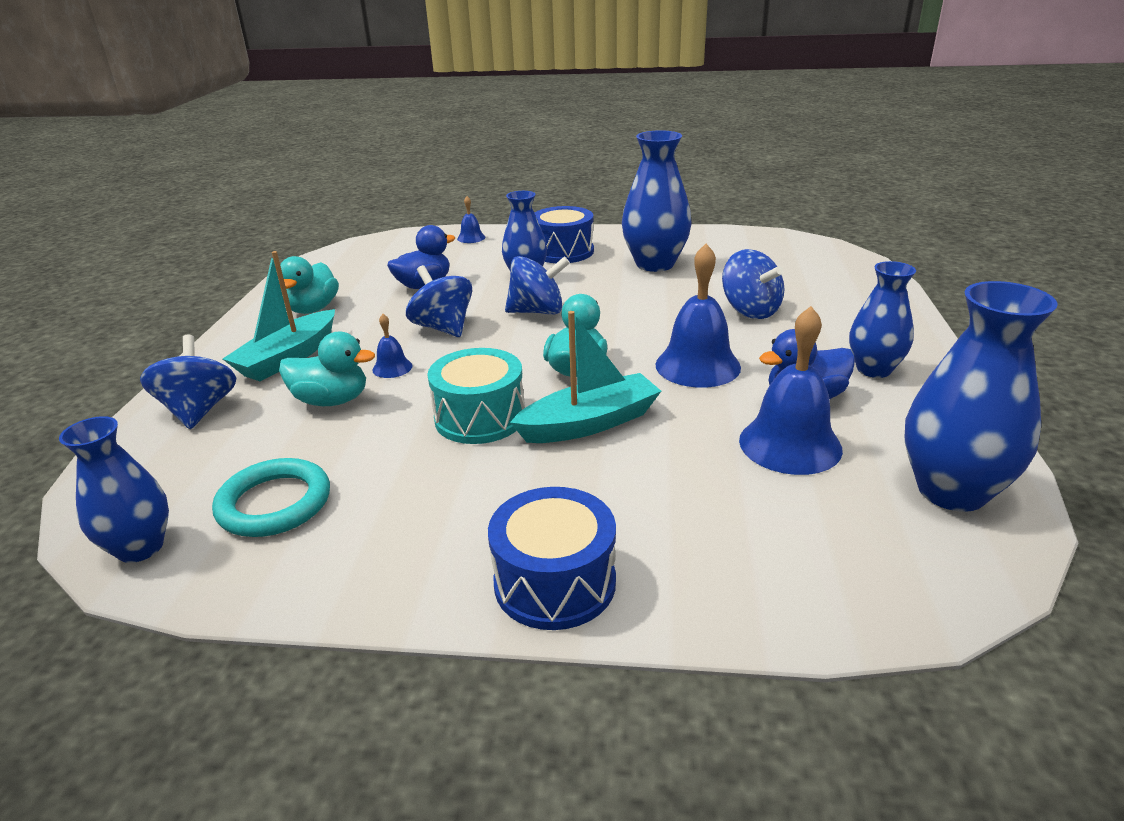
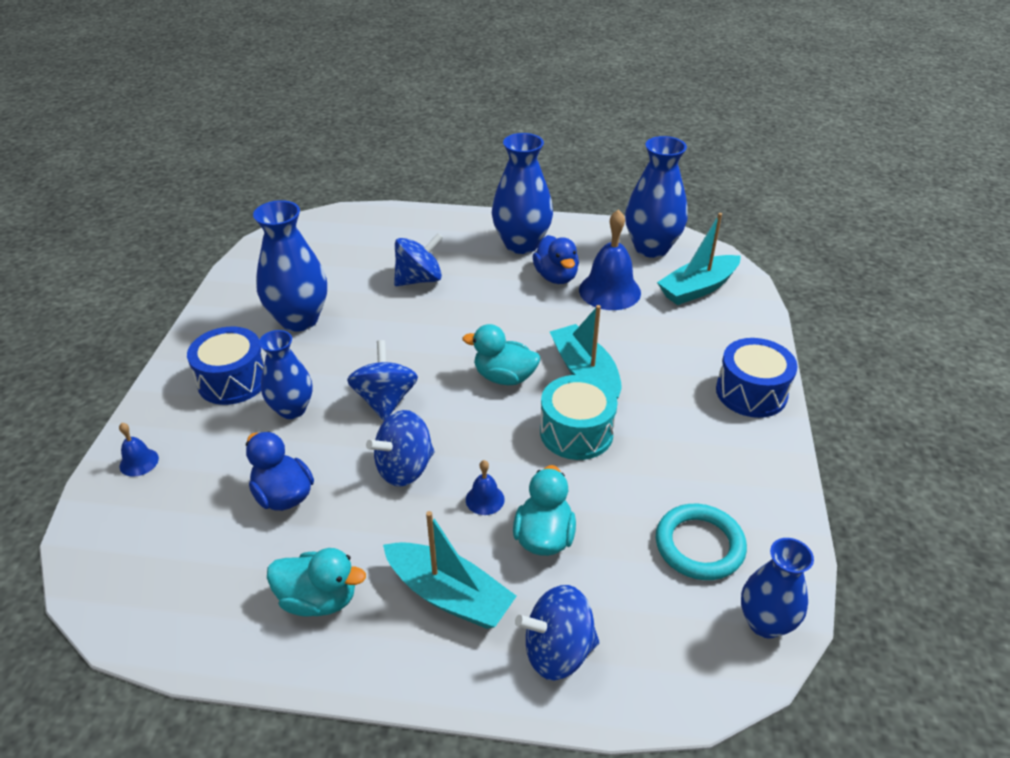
camera: 90 degrees left, 10 degrees up
blue bell [655,244,741,388] -> none
blue vase [849,261,916,378] -> blue vase [492,133,553,254], size x1.54
none -> turquoise boat [657,213,741,305]

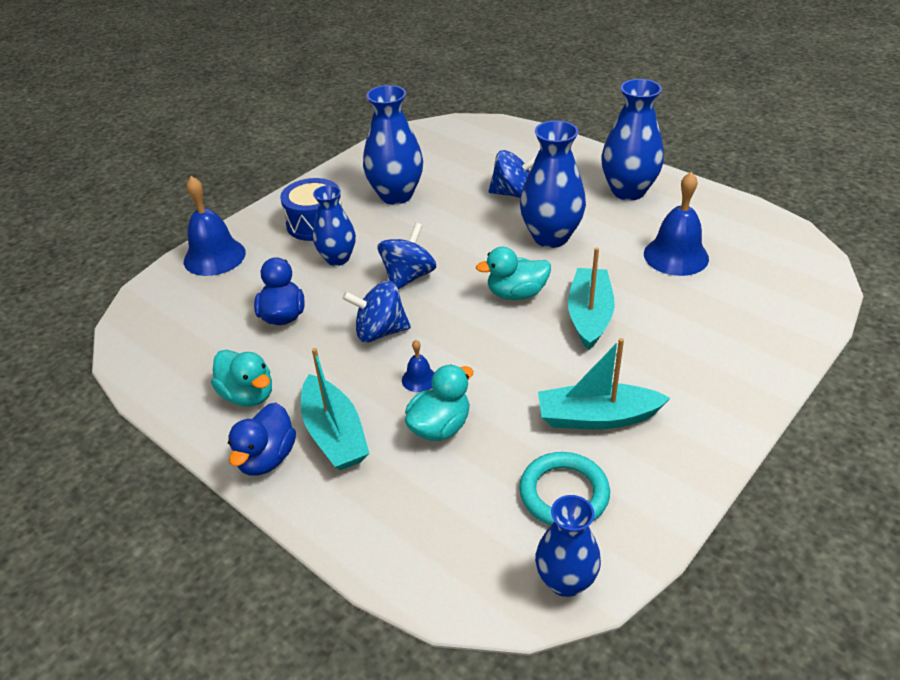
camera: 35 degrees right, 0 degrees up
blue bell [119,423,159,477] -> blue bell [184,176,246,276], size x2.08
turquoise duck [463,324,540,385] -> turquoise duck turned 60 degrees counterclockwise [476,247,551,300]
blue spinning top [515,585,599,680] -> none
blue duck [533,235,579,284] -> blue duck moved to [228,403,296,476]
turquoise drum [540,375,618,460] -> none
blue vase [625,136,688,258] -> blue vase moved to [520,120,586,248]
turquoise boat [657,213,741,305] -> turquoise boat moved to [538,338,670,429]
blue drum [716,338,798,418] -> none

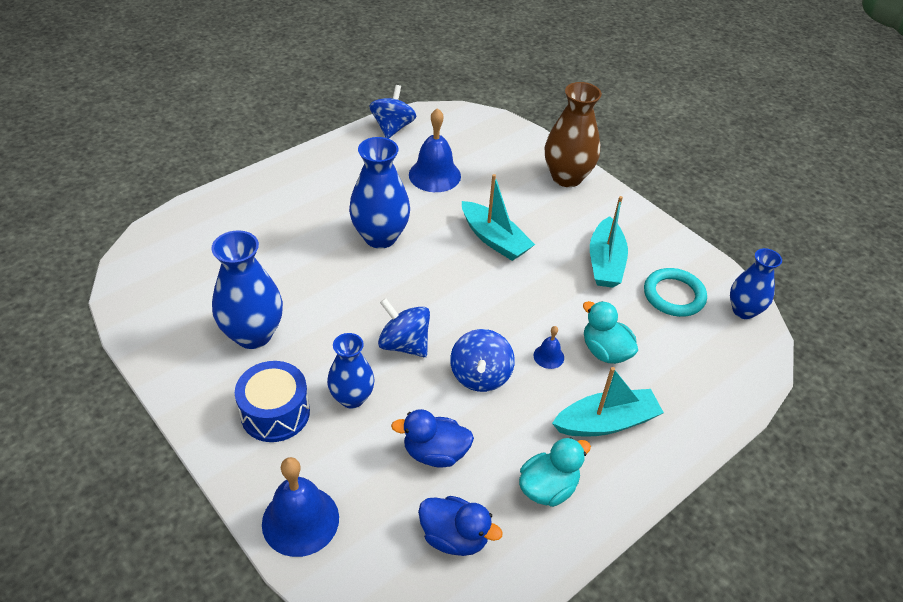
camera: 85 degrees left, 5 degrees up
blue duck [228,403,296,476] -> blue duck moved to [418,496,503,556]
turquoise duck [476,247,551,300] -> none
blue spinning top [488,150,537,198] -> blue spinning top moved to [370,85,416,139]
turquoise boat [568,247,615,351] -> turquoise boat turned 150 degrees counterclockwise [462,174,535,261]
blue vase [601,79,664,200] -> none
none -> brown vase [545,82,602,187]

